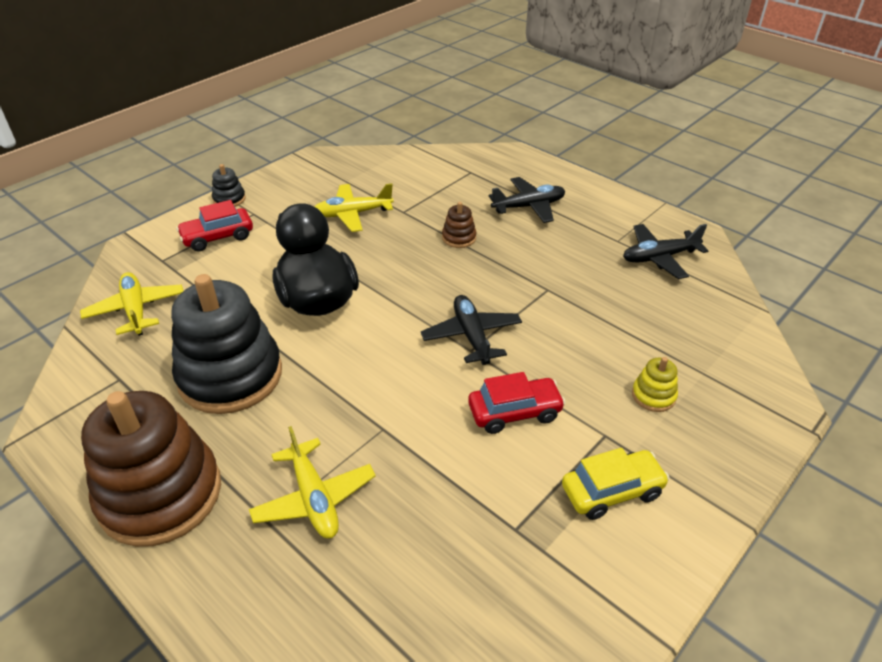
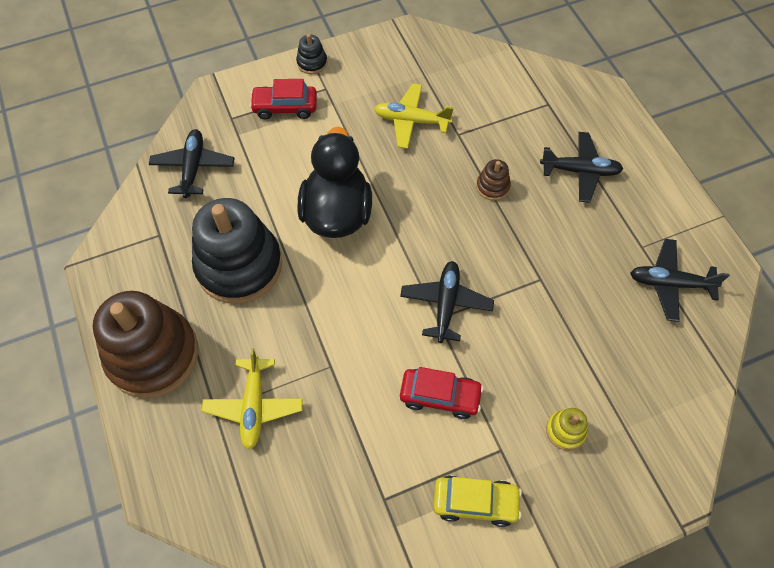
camera: 25 degrees right, 20 degrees up
yellow plane [80,272,183,336] -> black plane [149,129,234,198]

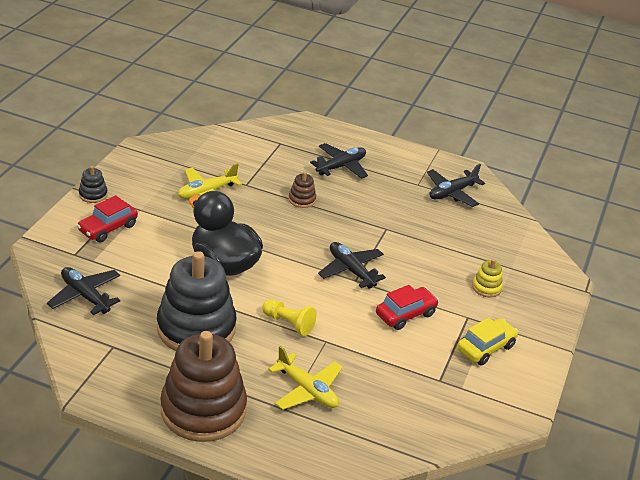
camera: 50 degrees left, 25 degrees down
none -> yellow pawn [262,299,317,336]

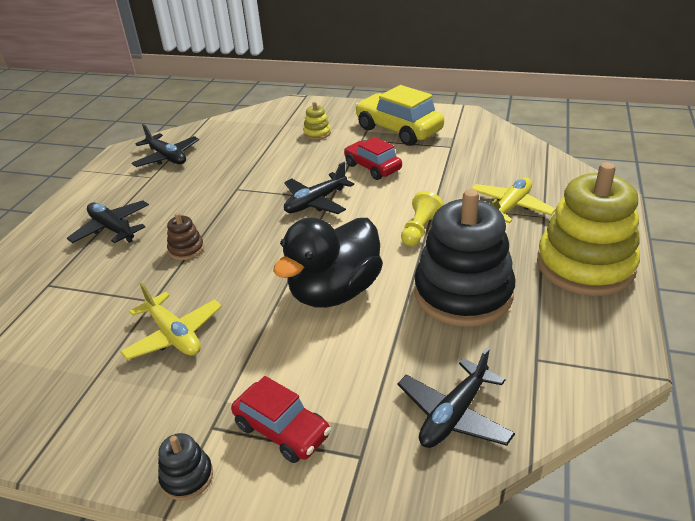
camera: 90 degrees left, 0 degrees up
brown stacking toy [160,331,247,442] -> yellow stacking toy [537,162,640,296]
yellow car [457,318,518,365] -> yellow car [355,85,444,146], size x1.58

